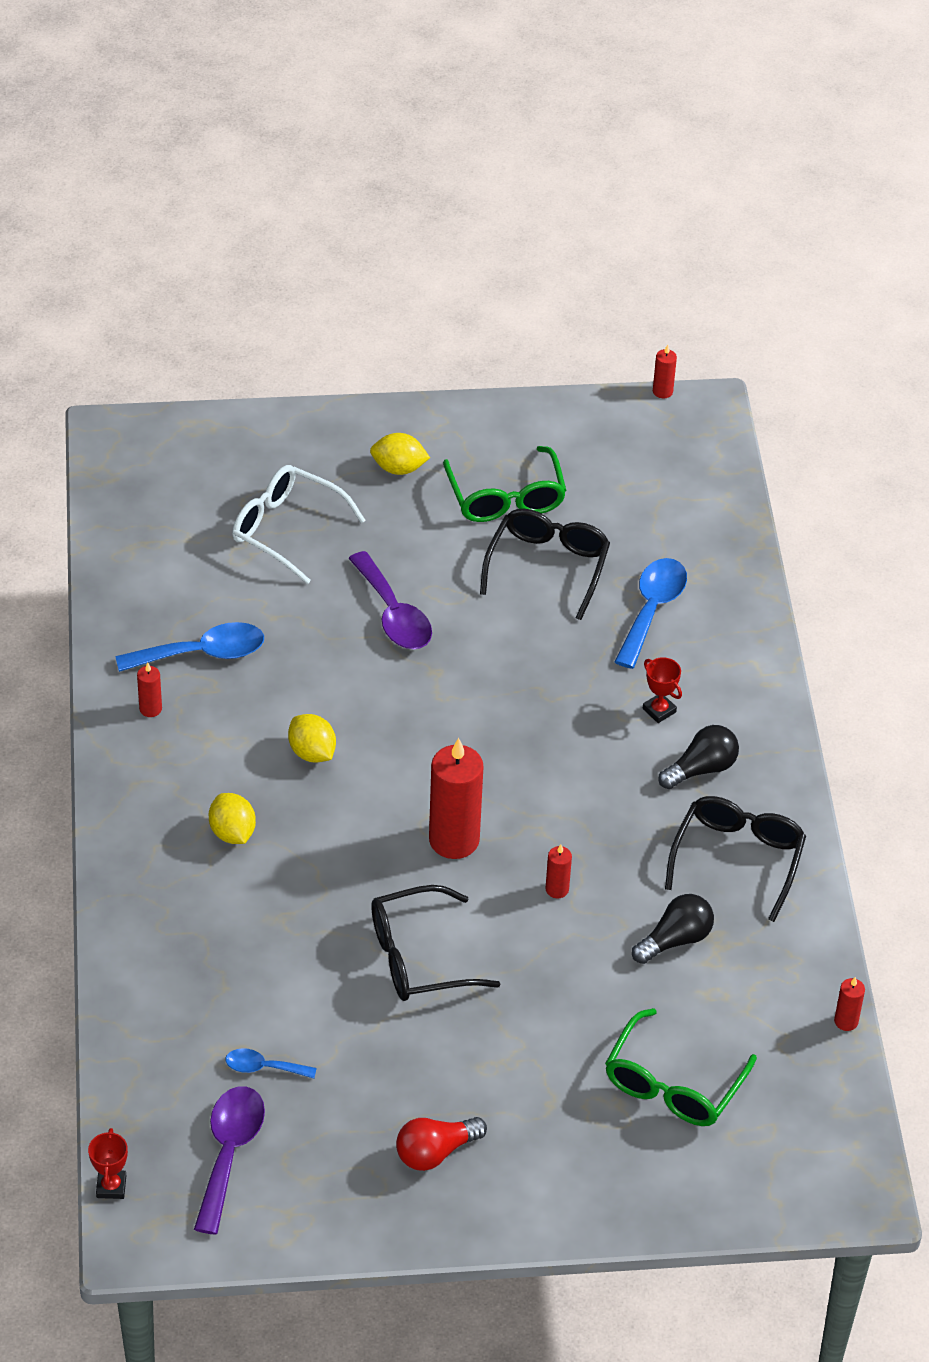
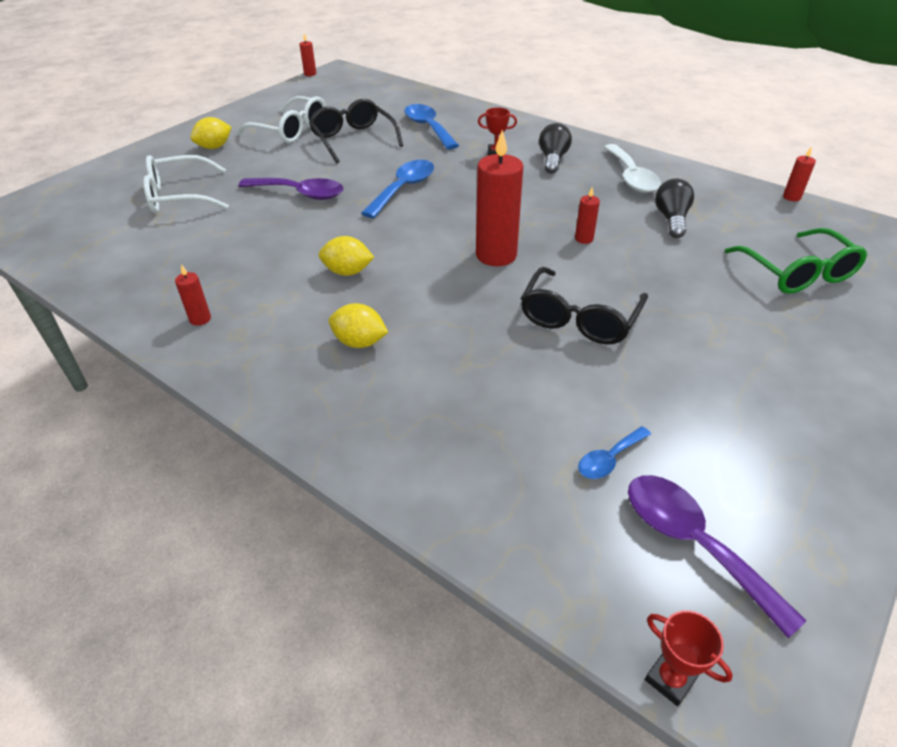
camera: 45 degrees left, 5 degrees down
blue spoon [115,622,264,672] -> blue spoon moved to [361,160,434,218]
red light bulb [396,1117,487,1171] -> none
green glasses [443,446,567,522] -> white glasses [237,96,326,143]
black glasses [665,796,806,922] -> white spoon [604,144,661,192]

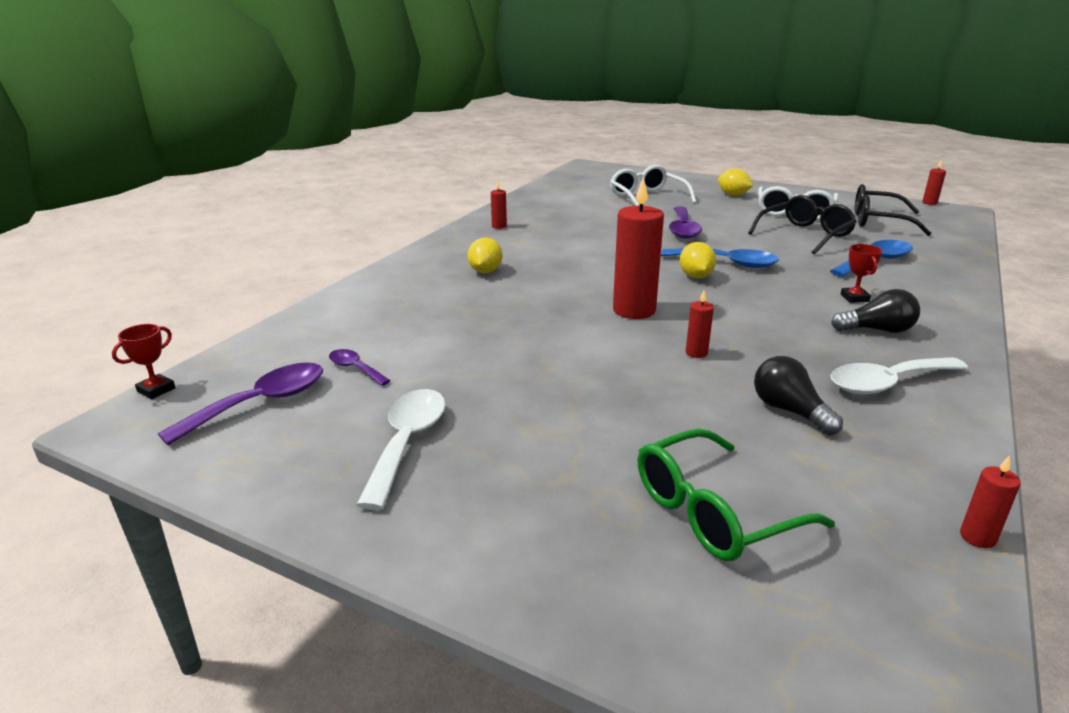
camera: 80 degrees right, 15 degrees down
yellow lemon [319,236,375,276] -> yellow lemon moved to [680,242,716,278]
black glasses [521,267,648,345] -> black glasses moved to [855,184,932,236]
blue spoon [578,426,651,479] -> purple spoon [329,349,391,386]
black light bulb [655,178,694,238] -> black light bulb turned 120 degrees counterclockwise [754,356,843,435]
none -> white spoon [356,389,446,510]

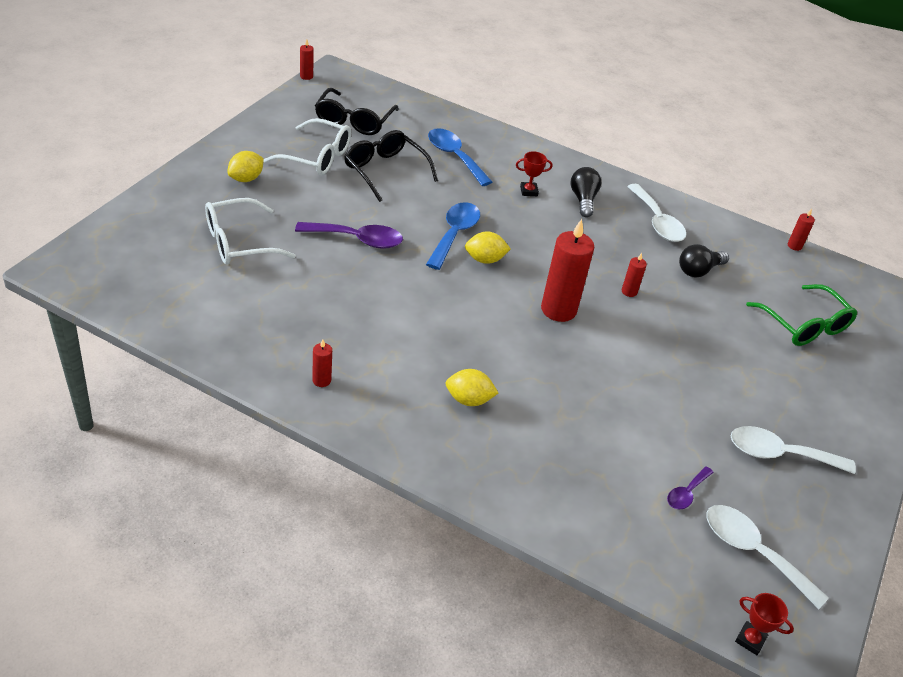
camera: 95 degrees left, 15 degrees up
purple spoon [158,363,323,445] -> white spoon [706,505,829,609]

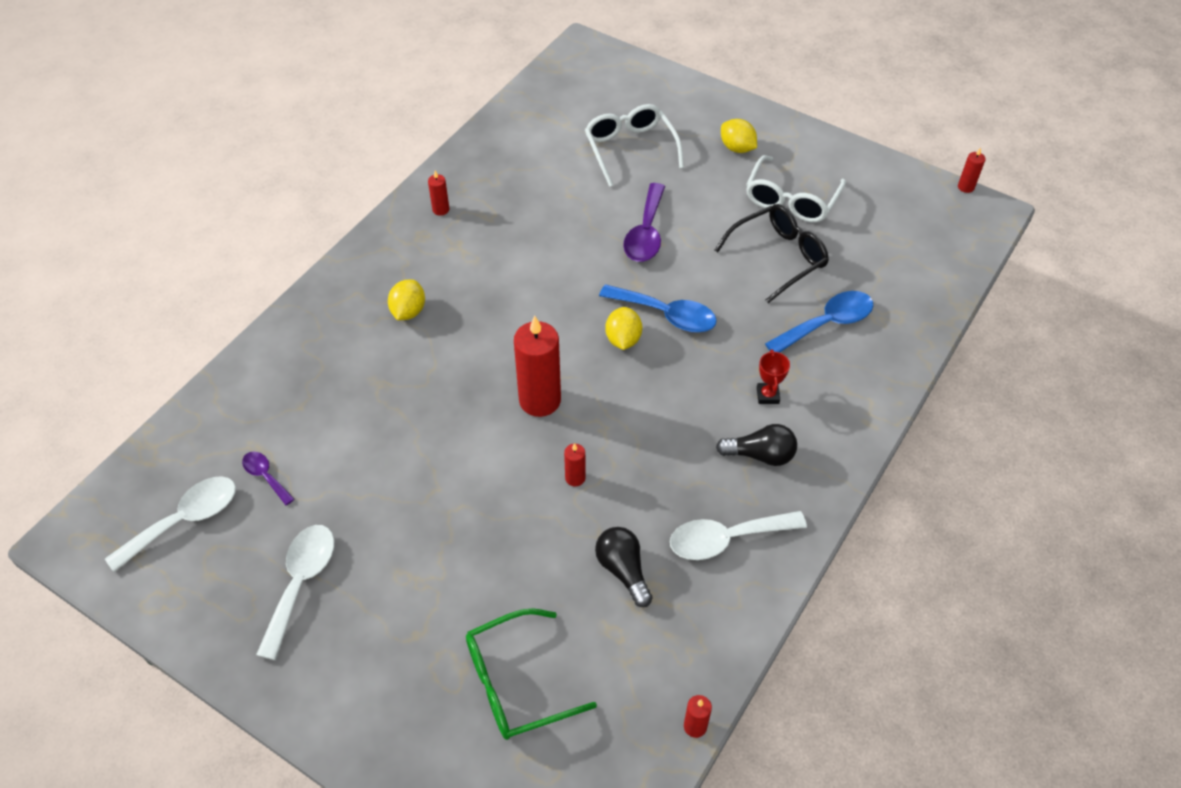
camera: 100 degrees right, 10 degrees up
black glasses [315,88,399,135] -> none
red trophy [735,593,794,655] -> none

